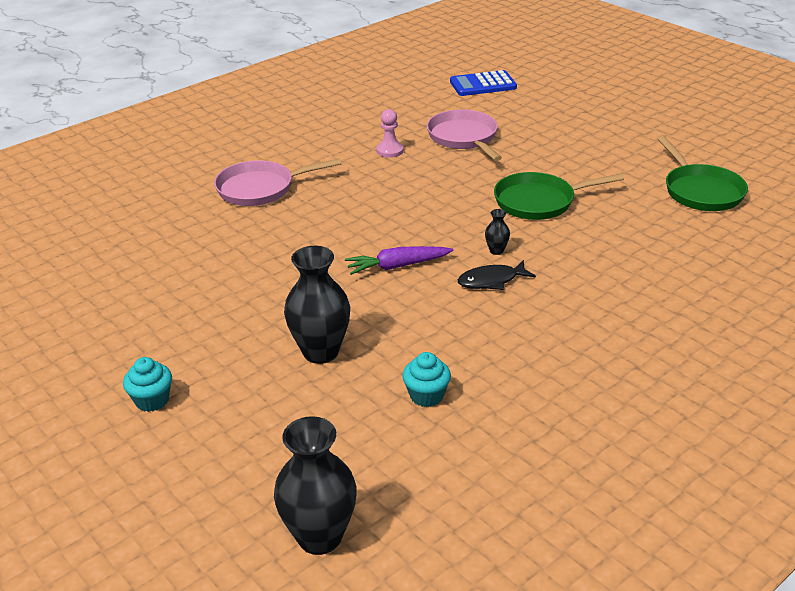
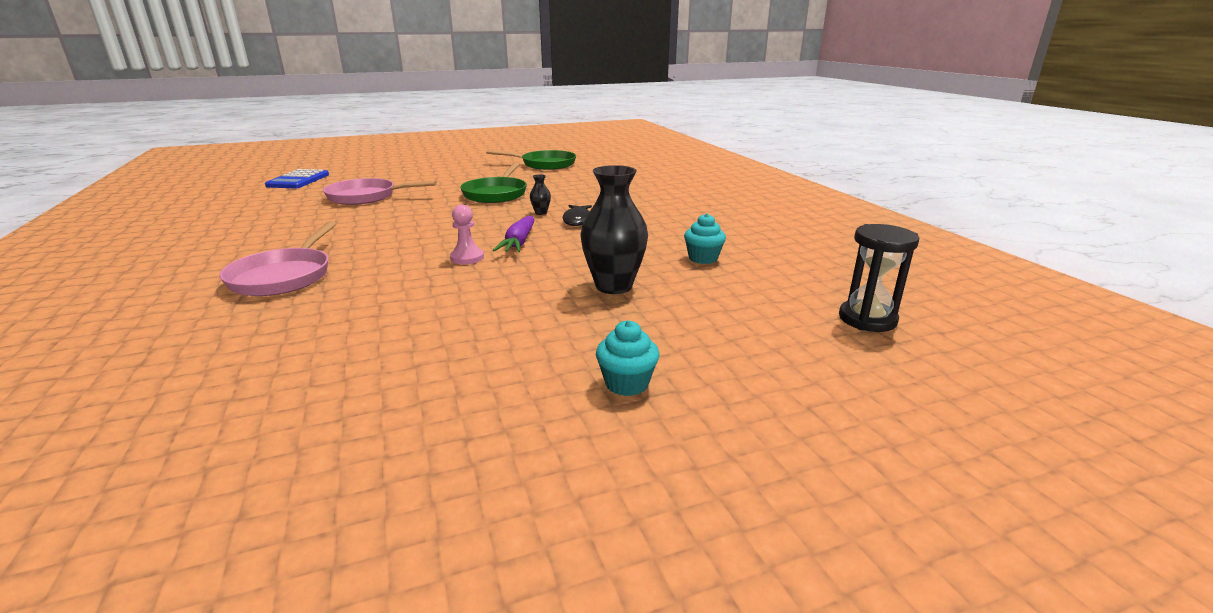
camera: 70 degrees left, 10 degrees down
black vase [274,416,357,555] -> black hourglass [839,224,919,332]
pink pawn [376,109,403,158] -> pink pawn moved to [450,205,484,264]

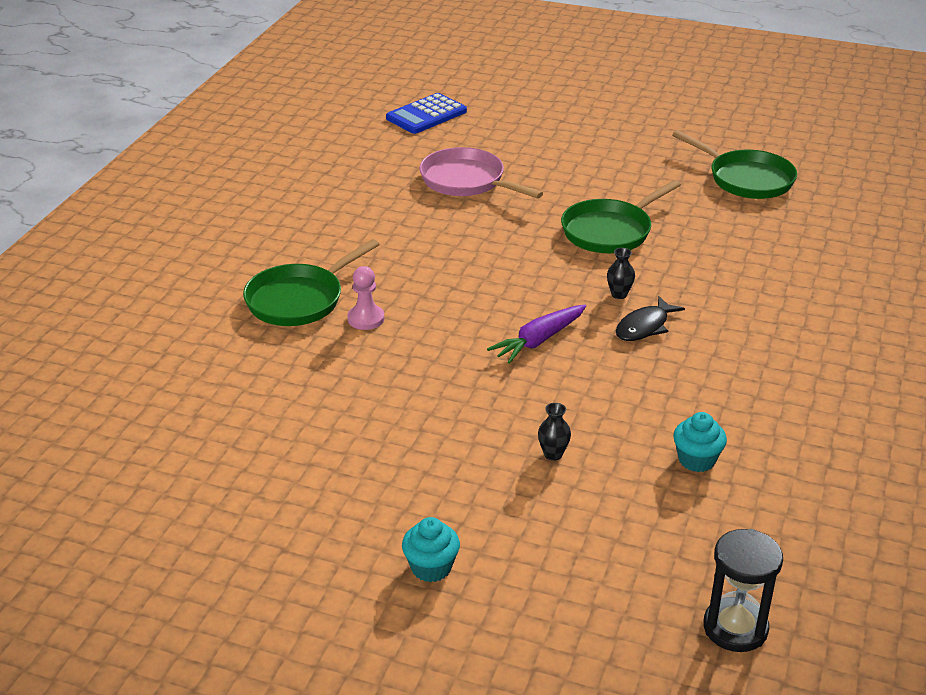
camera: 40 degrees right, 10 degrees up
pink pan [219,222,336,296] -> green pan [243,239,380,326]
pink pawn [450,205,484,264] -> pink pawn moved to [348,266,384,330]
black vase [580,165,648,294] -> black vase [538,403,571,461], size x0.44

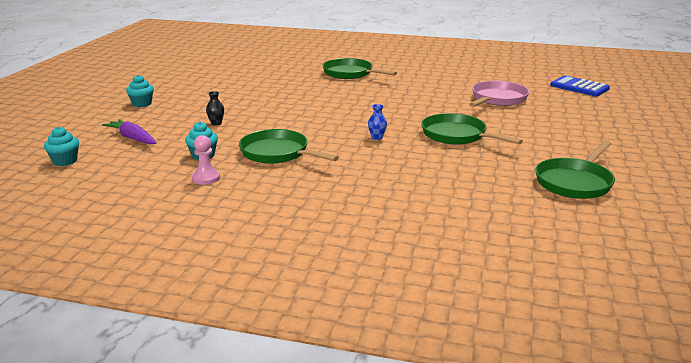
camera: 85 degrees right, 10 degrees down
pink pawn [348,266,384,330] -> pink pawn moved to [192,135,220,185]
purple carrot [487,305,586,364] -> purple carrot moved to [102,119,157,144]
black vase [607,248,635,299] -> blue vase [368,104,387,140]
black fish [616,296,685,341] -> none
black hourglass [704,529,783,652] -> turquoise cupcake [44,127,79,166]
none -> green pan [239,129,339,164]

